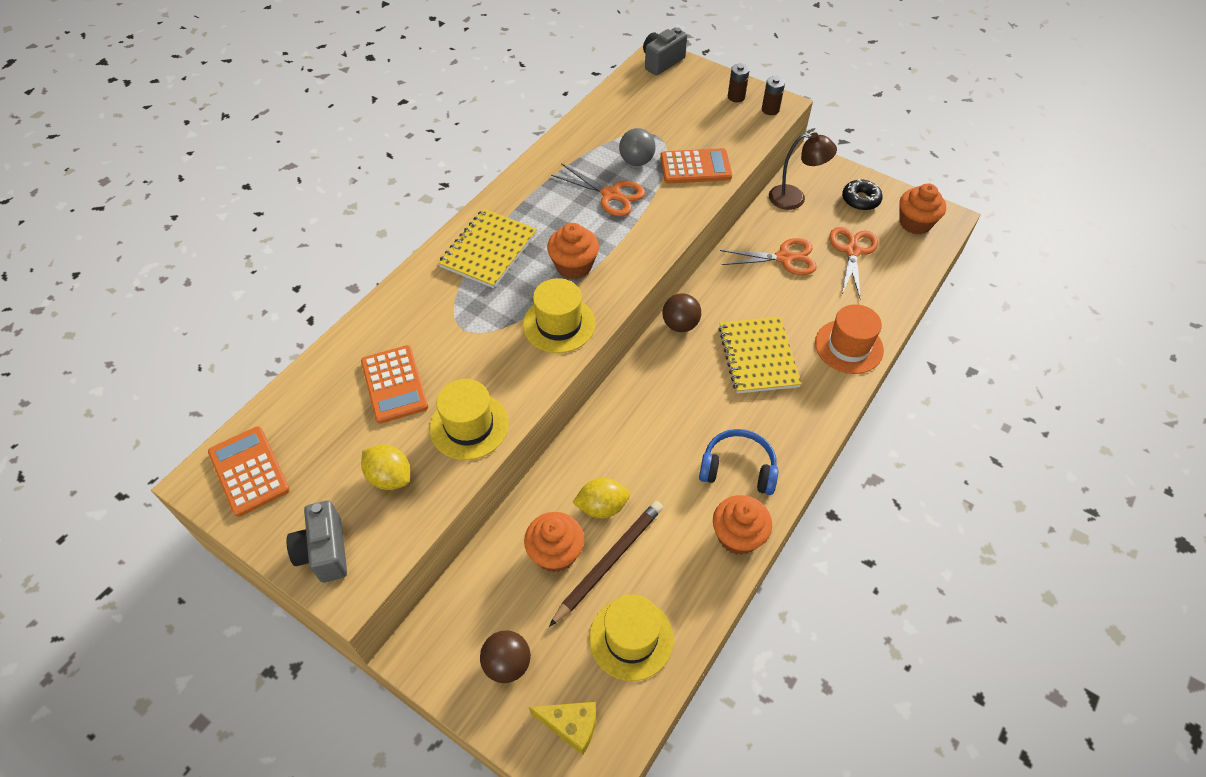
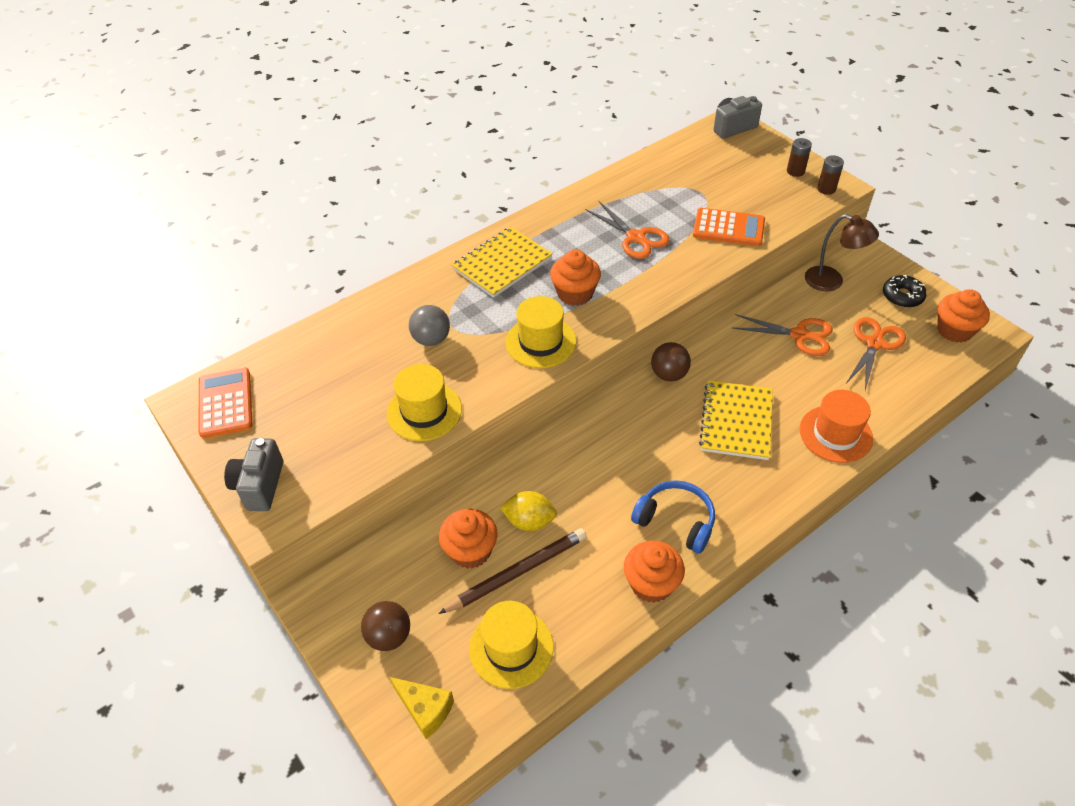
camera: 20 degrees right, 5 degrees down
orange calculator [361,345,428,424] -> none
yellow lemon [361,445,410,490] -> none
grey ball [619,128,656,166] -> grey ball moved to [409,305,450,346]

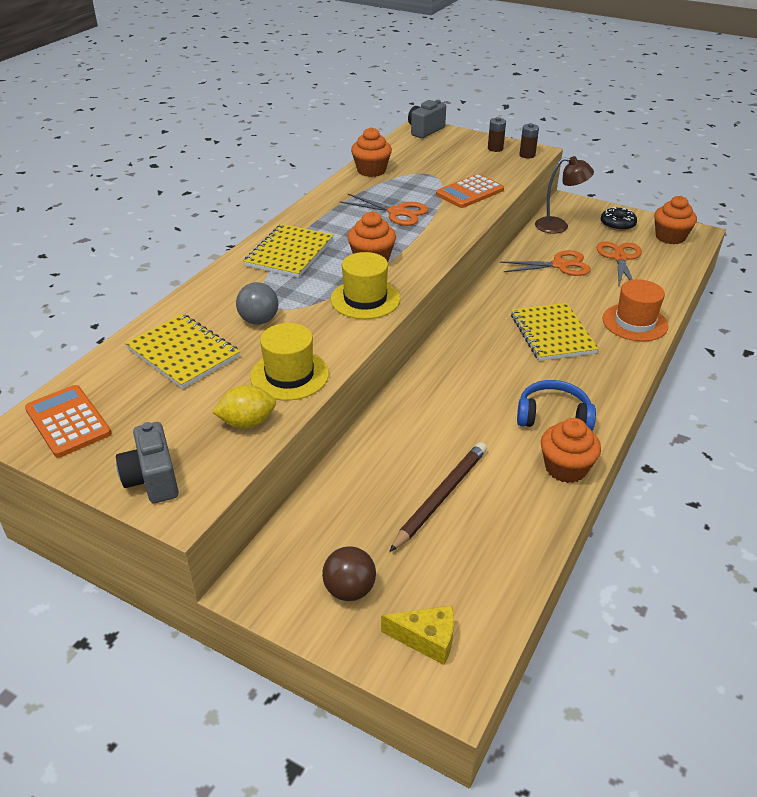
camera: 25 degrees left, 10 degrees down
orange cupcake [439,509,497,569] -> orange cupcake moved to [351,127,392,177]
yellow hat [469,601,554,689] -> none
yellow lemon [500,491,557,531] -> yellow lemon moved to [212,385,276,429]
brown ball [651,342,691,381] -> none
orange calculator [693,208,765,246] -> orange calculator turned 150 degrees clockwise [436,174,504,208]
none -> yellow notebook [125,314,240,389]

